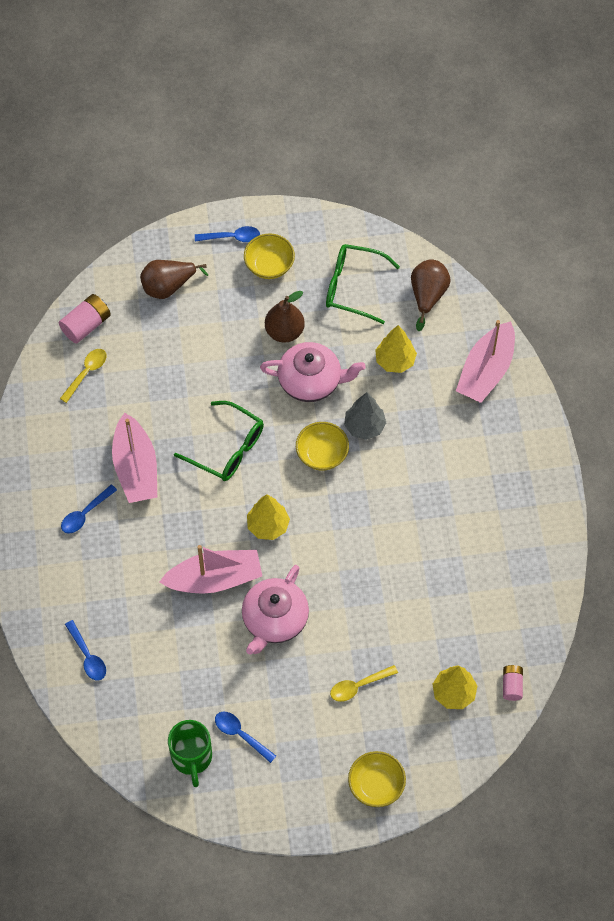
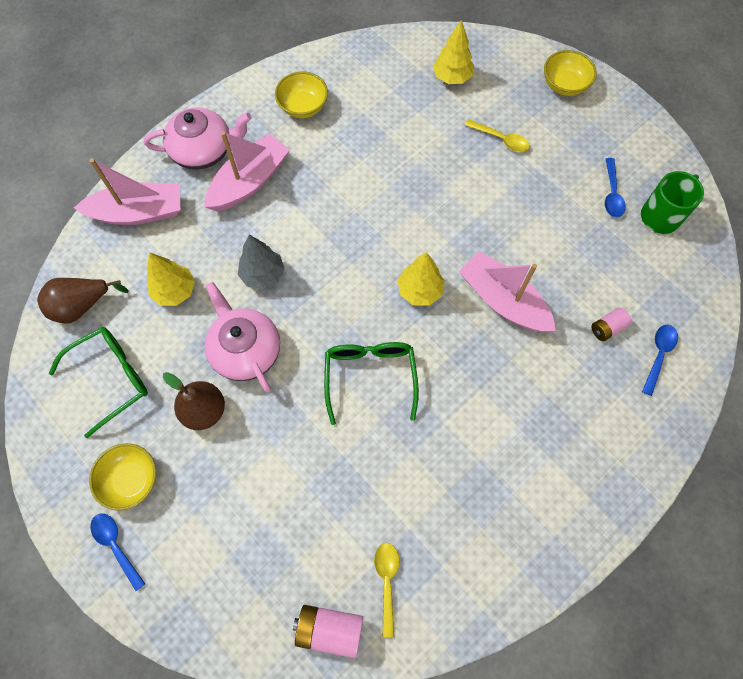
camera: 125 degrees left, 5 degrees up
yellow spoon [60,349,106,403] -> yellow spoon turned 90 degrees clockwise [374,543,399,637]
blue spoon [61,485,117,533] -> none
pink boat [112,413,157,503] -> pink boat moved to [204,131,290,211]
brown pear [140,260,208,299] -> none
pink teapot [242,565,309,655] -> pink teapot moved to [144,107,252,170]
yellow bowl [296,422,349,471] -> yellow bowl moved to [275,72,328,118]
green glasses [326,244,400,324] -> green glasses turned 105 degrees counterclockwise [49,327,148,438]
pink battery [503,665,523,701] -> pink battery moved to [591,307,632,341]

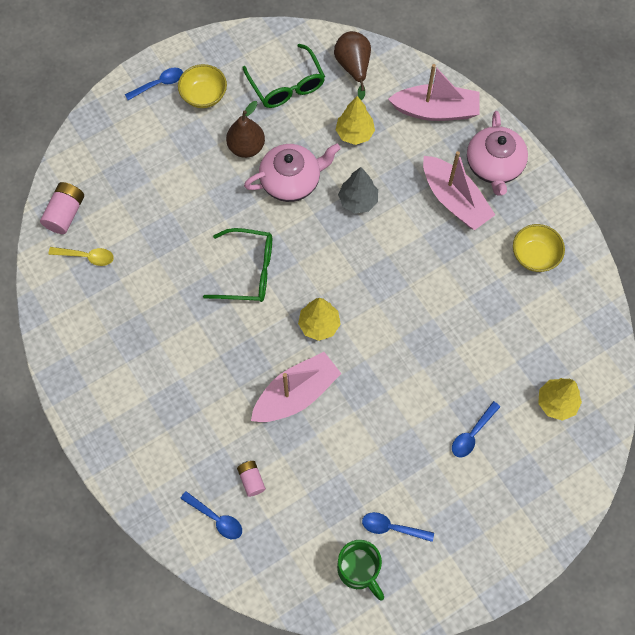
camera: 100 degrees right, 0 degrees up
pink boat [74,158,180,225] -> pink boat turned 90 degrees counterclockwise [388,64,479,121]
yellow spoon [465,119,530,152] -> blue spoon [452,401,500,458]
yellow bowl [544,50,597,96] -> none

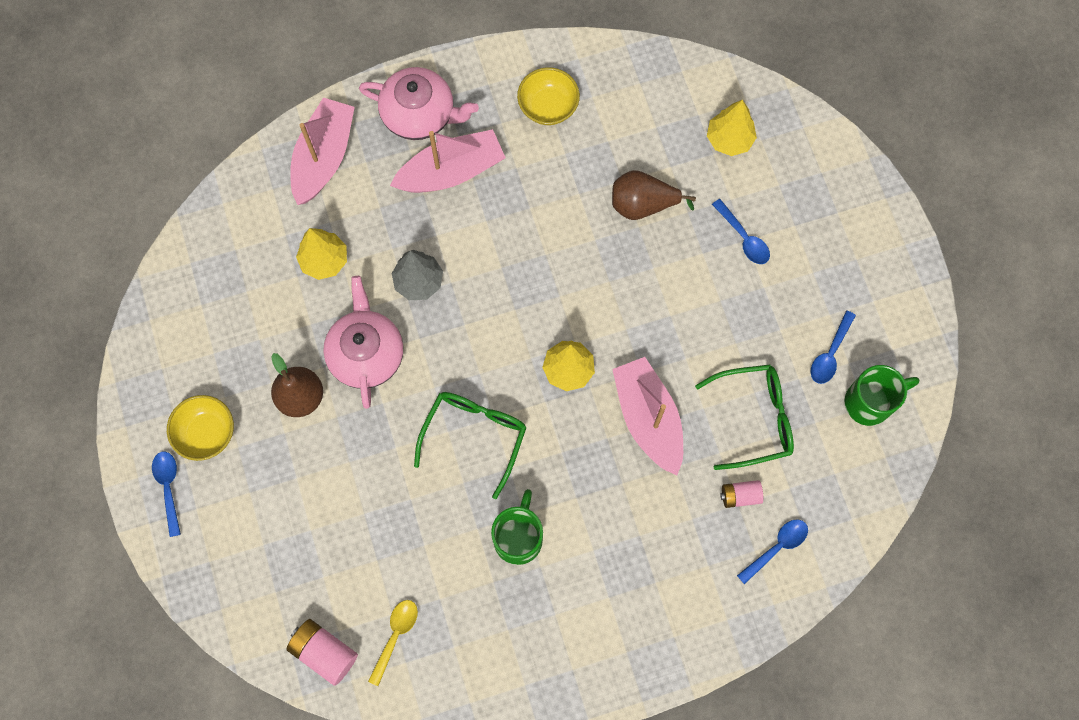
camera: 75 degrees left, 5 degrees up
green glasses [242,44,325,108] -> green glasses moved to [695,364,794,470]
brown pear [334,31,371,100] -> brown pear moved to [612,170,696,220]
none -> green mug [491,489,543,565]

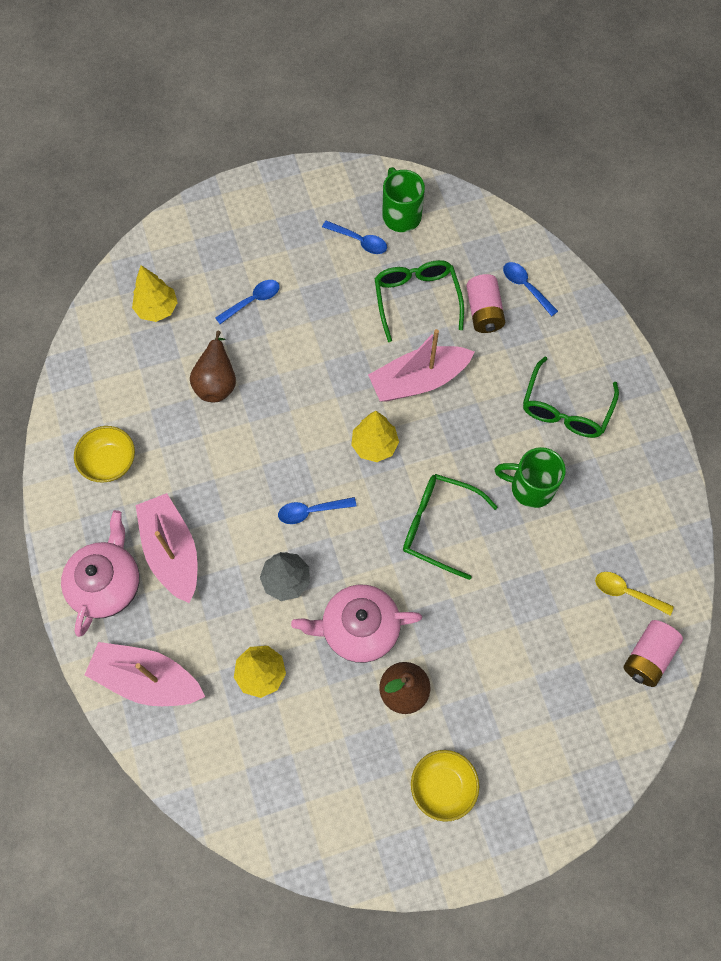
camera: 90 degrees left, 5 degrees down
blue spoon [152,452,181,537] -> blue spoon moved to [278,497,356,524]
pink battery [720,480,763,508] -> pink battery [466,274,505,333], size x1.58
none -> green glasses [523,357,619,438]

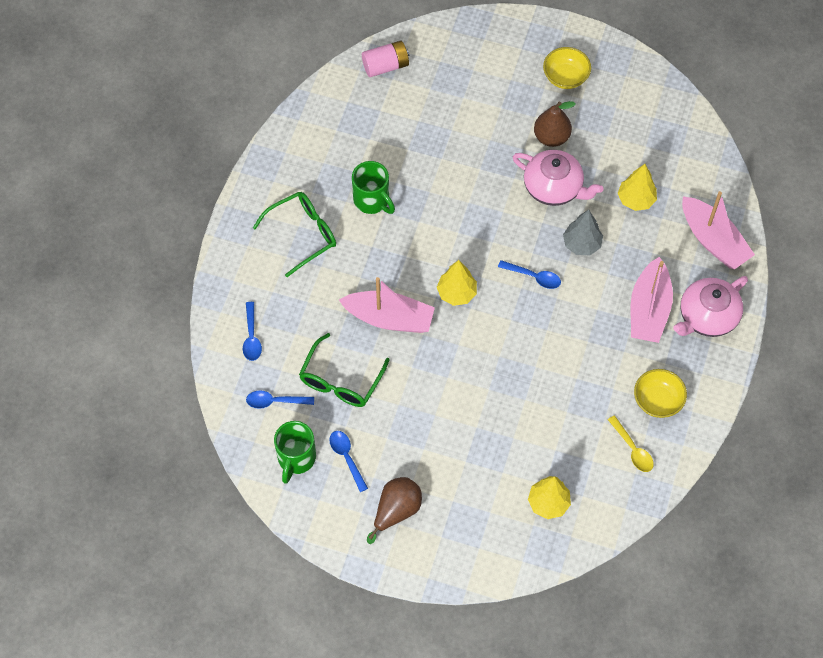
camera: 145 degrees left, 5 degrees down
brown pear [190,331,236,402] -> brown pear moved to [367,477,422,544]
blue spoon [215,280,279,324] -> blue spoon moved to [246,391,314,409]
green glasses [403,474,498,580] -> none
pink battery [466,274,505,333] -> none
yellow spoon [595,572,674,616] -> yellow spoon moved to [608,415,654,472]

